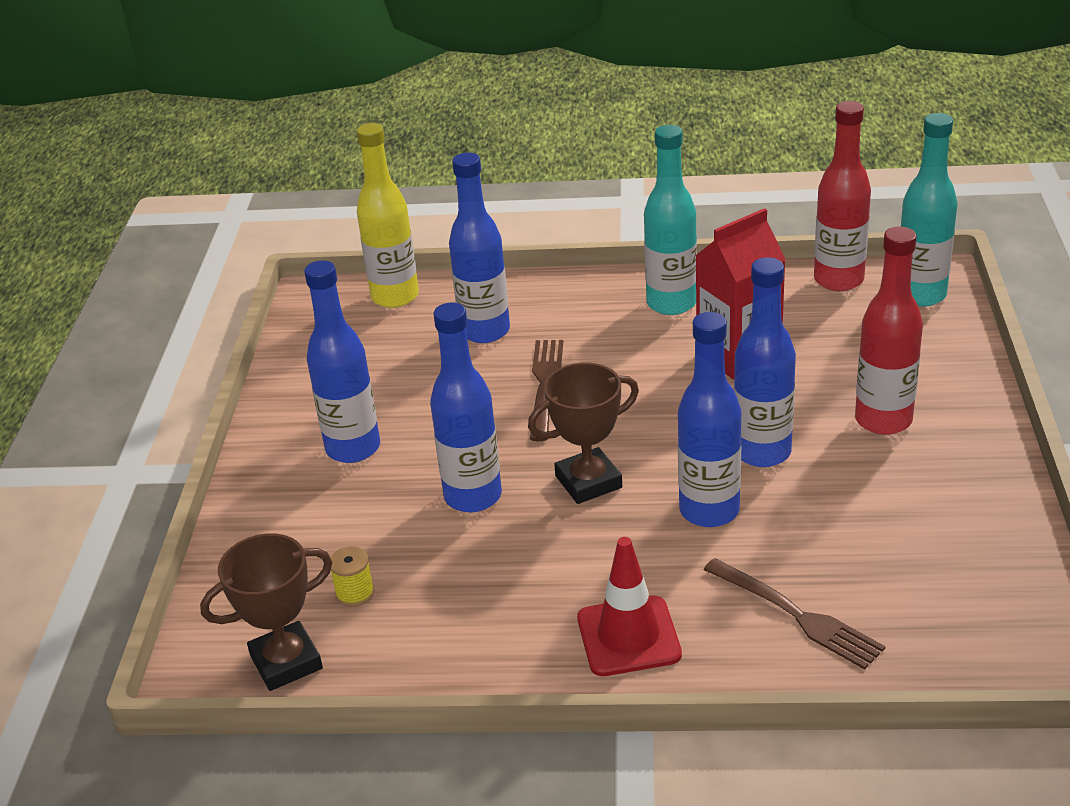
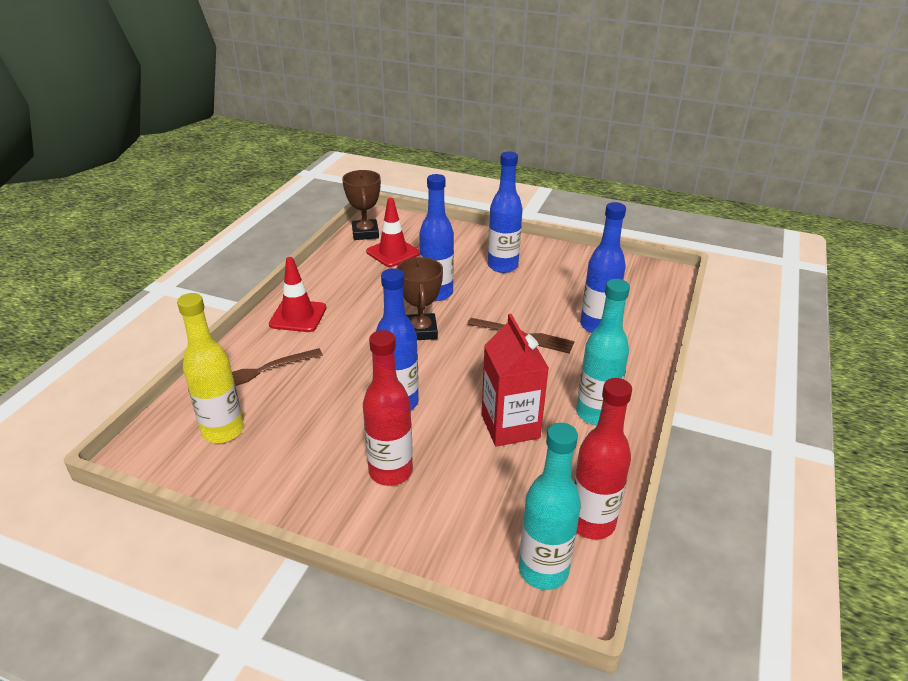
camera: 105 degrees right, 0 degrees up
yellow spool [330,547,374,607] -> red traffic cone [366,198,420,267]
yellow bottle [356,123,419,308] -> yellow bottle moved to [177,293,244,443]
blue bottle [678,312,742,527] -> none

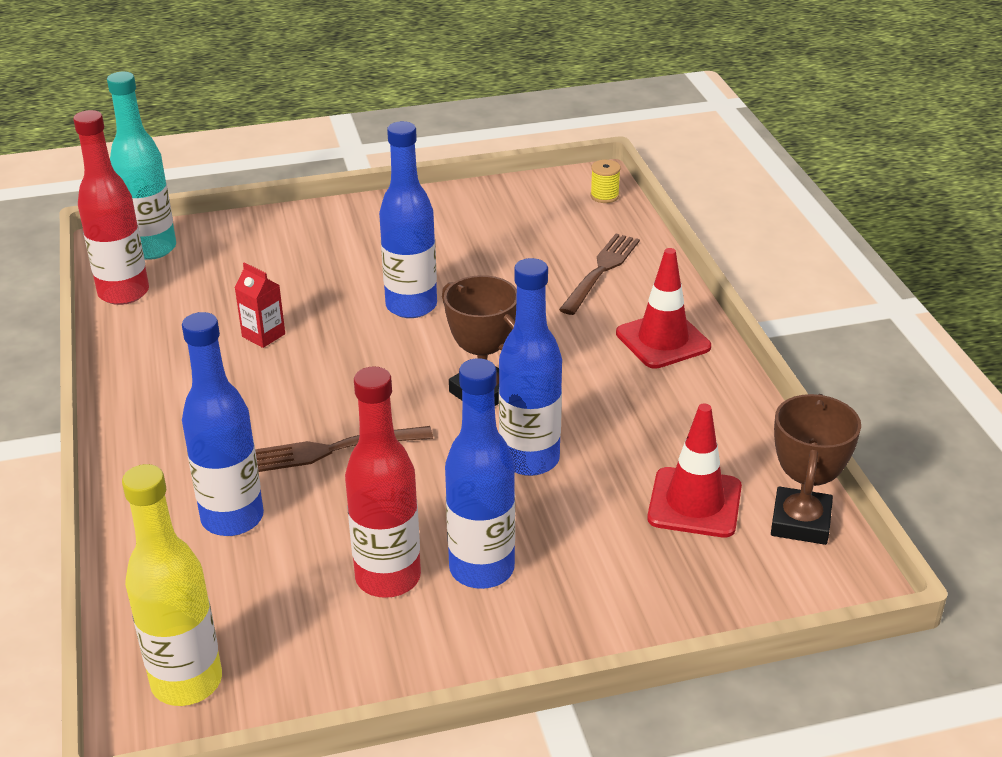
camera: 145 degrees right, 0 degrees up
yellow bottle [177,293,244,443] -> yellow bottle moved to [122,464,222,706]
brown trophy [342,170,381,240] -> brown trophy turned 60 degrees clockwise [771,394,861,545]
red bottle [363,330,413,486] -> red bottle moved to [345,367,421,598]
red carton [482,314,549,447] -> red carton [235,262,285,348], size x0.51
turquoise bottle [576,279,630,425] -> none
none -> yellow spool [590,160,621,203]

